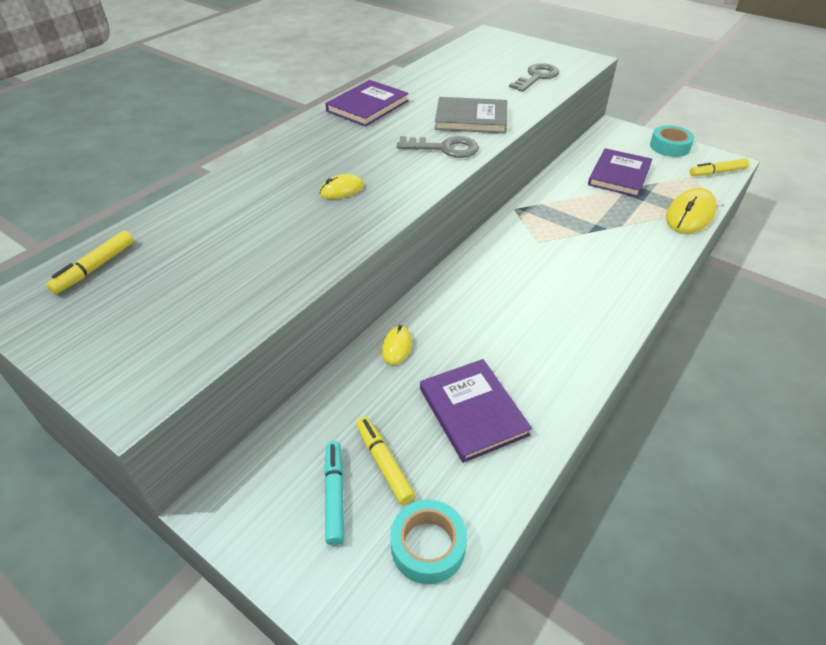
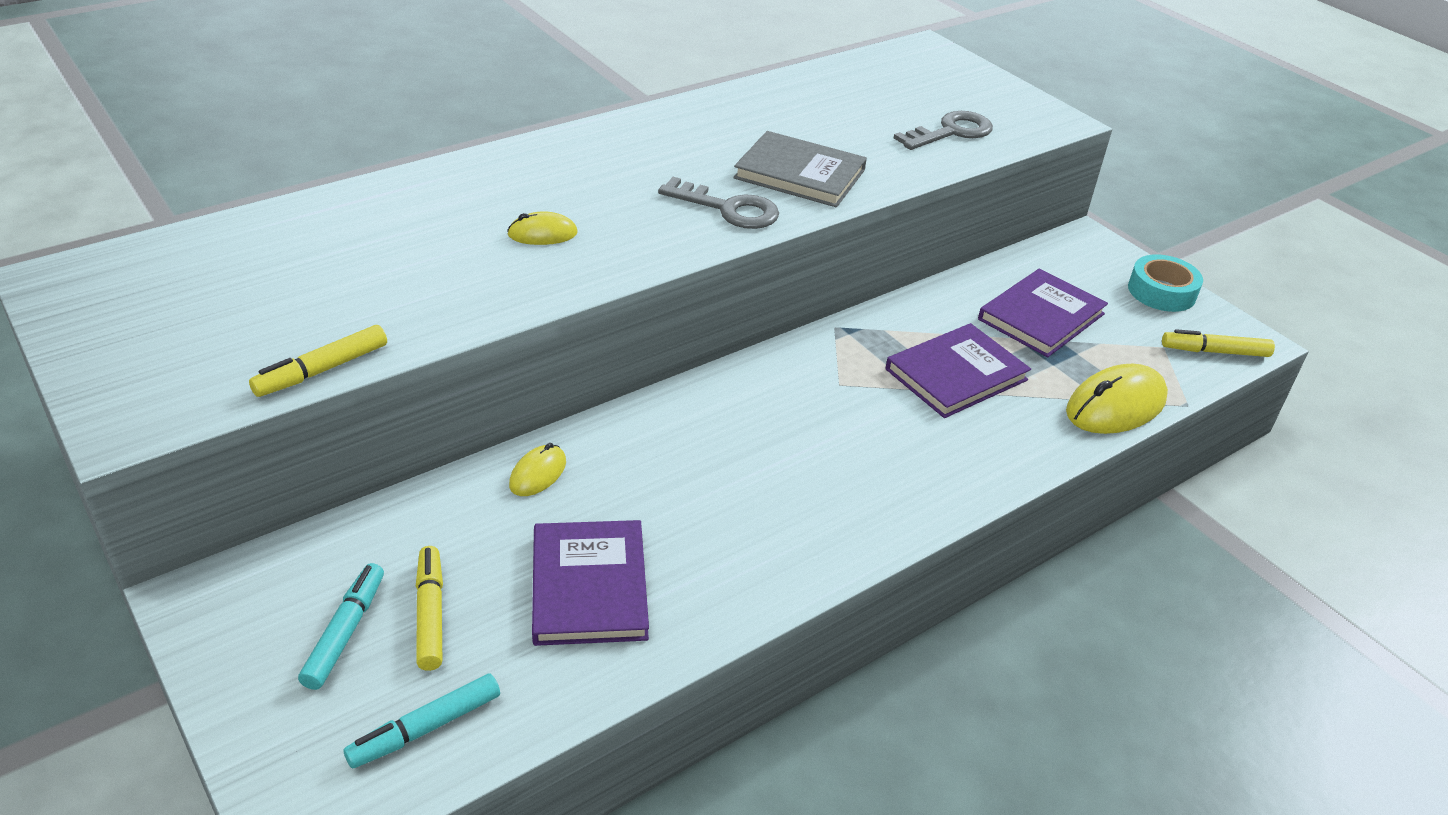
camera: 15 degrees right, 5 degrees down
yellow marker [46,231,134,294] -> yellow marker moved to [249,325,387,397]
purple book [325,80,409,127] -> purple book moved to [885,323,1031,418]
turquoise tape [390,499,467,584] -> turquoise marker [343,673,500,768]

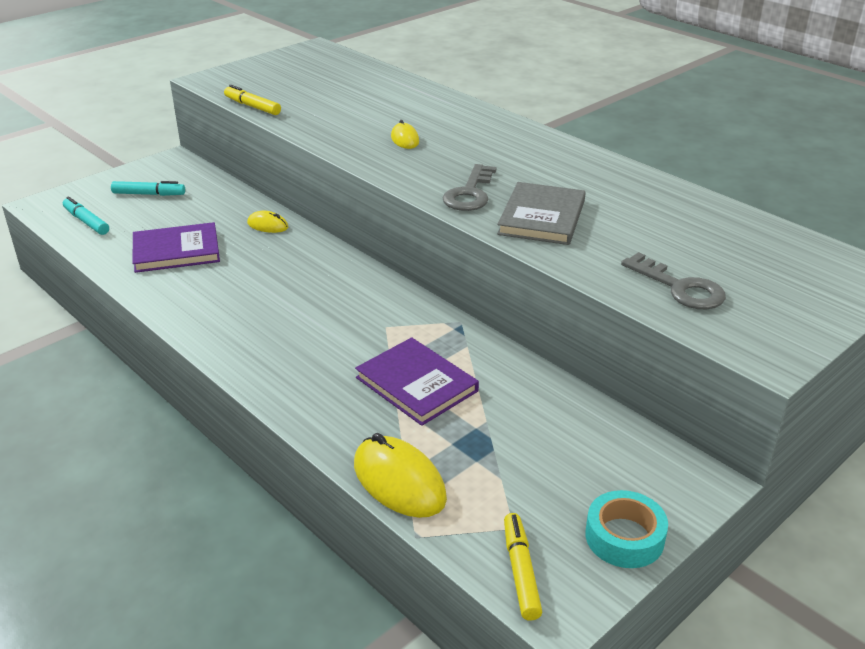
camera: 85 degrees right, 5 degrees down
yellow marker [416,546,443,671] -> none
purple book [978,268,1108,357] -> none

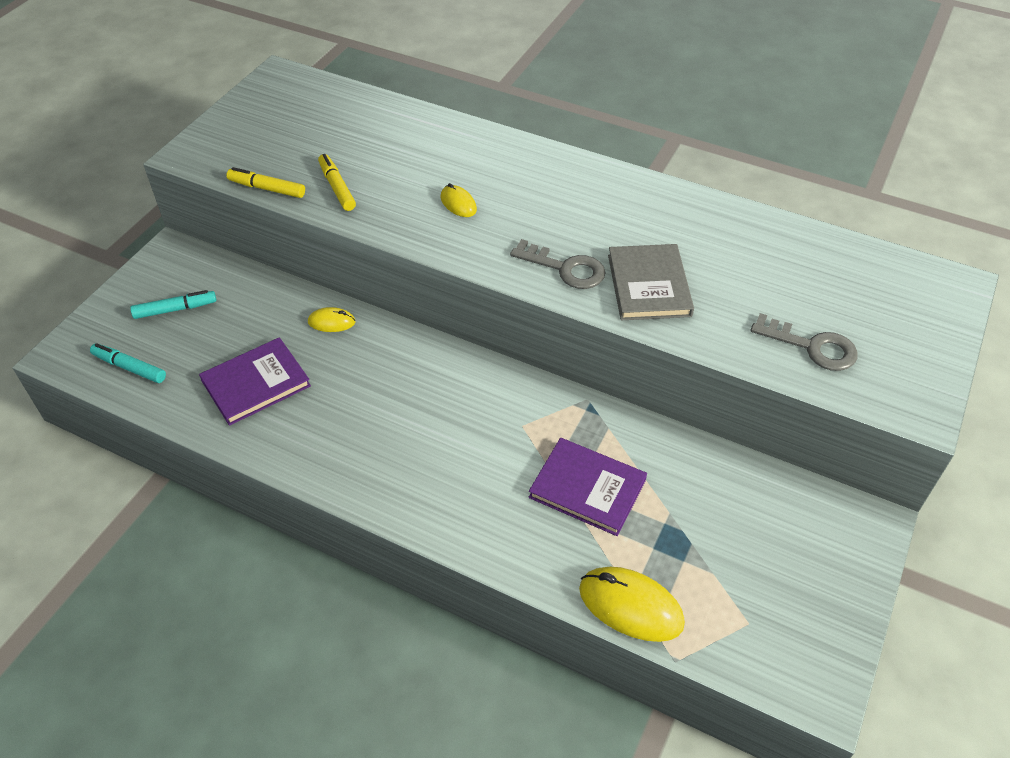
camera: 20 degrees left, 15 degrees up
grey key [443,164,496,211] -> grey key turned 60 degrees counterclockwise [510,239,605,289]
yellow marker [504,513,542,621] -> yellow marker moved to [318,154,356,211]
turquoise tape [585,490,668,568] -> none

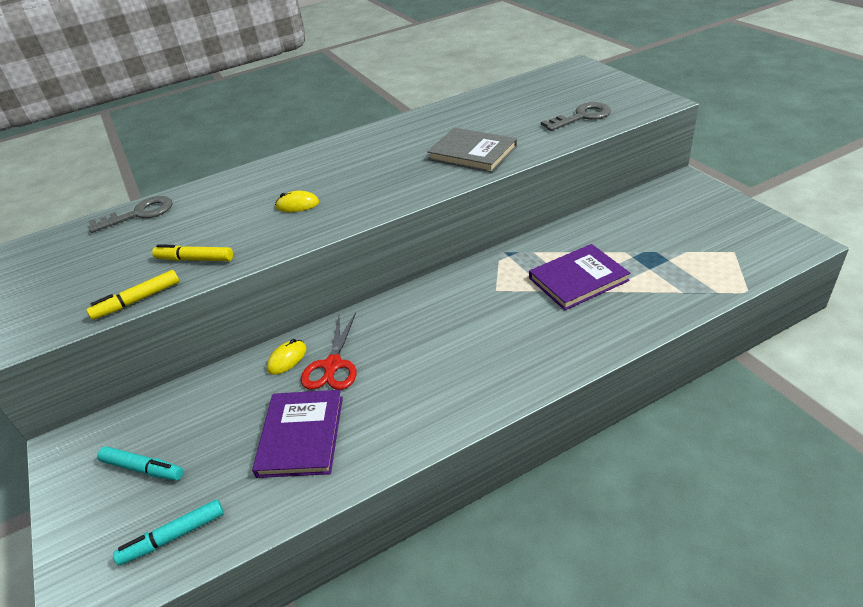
camera: 50 degrees left, 10 degrees down
turquoise marker [130,290,216,319] -> turquoise marker turned 90 degrees clockwise [97,446,183,481]
grey key [510,239,605,289] -> grey key moved to [88,196,172,233]
yellow mouse [579,567,685,642] -> none
none -> red scissors [301,313,356,390]

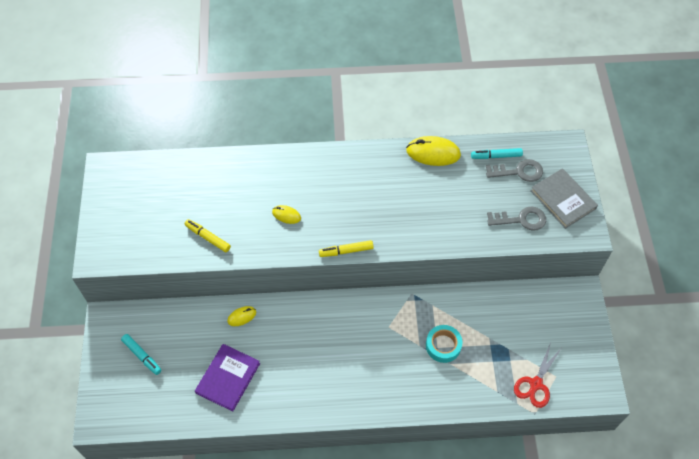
camera: 20 degrees right, 20 degrees up
yellow marker [86,270,179,320] -> yellow marker moved to [319,240,374,257]
grey key [88,196,172,233] -> grey key moved to [486,159,543,182]
turquoise marker [113,499,224,565] -> turquoise marker moved to [471,148,523,159]
red scissors [301,313,356,390] -> red scissors moved to [514,342,561,408]
grey book [427,128,517,173] -> grey book moved to [530,168,598,229]
purple book [529,244,630,310] -> turquoise tape [426,325,462,363]
none -> yellow mouse [406,136,461,166]

